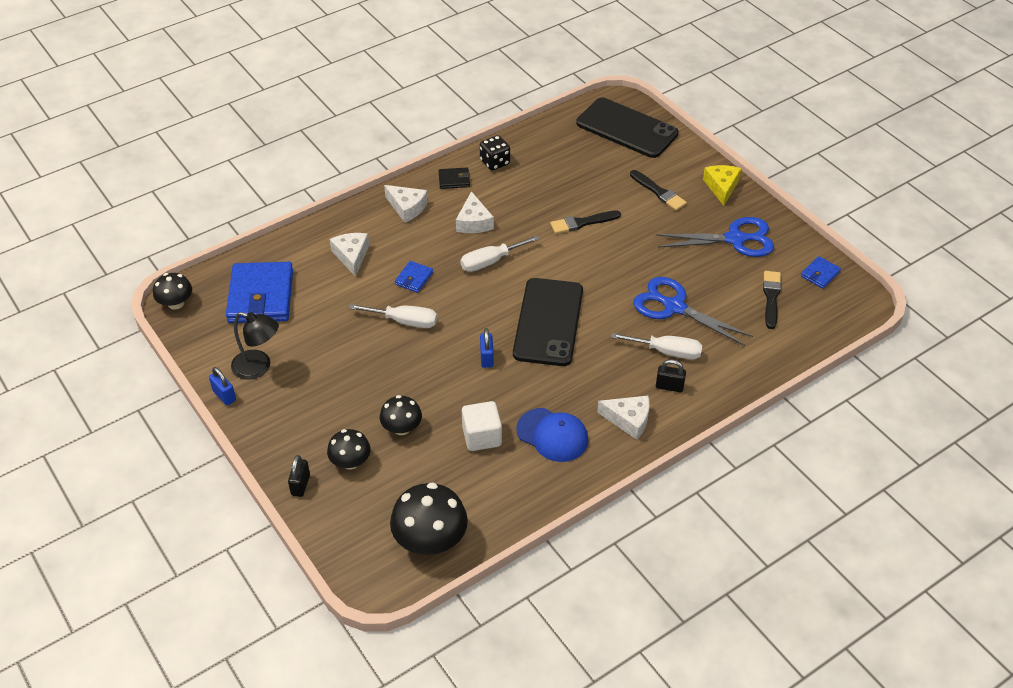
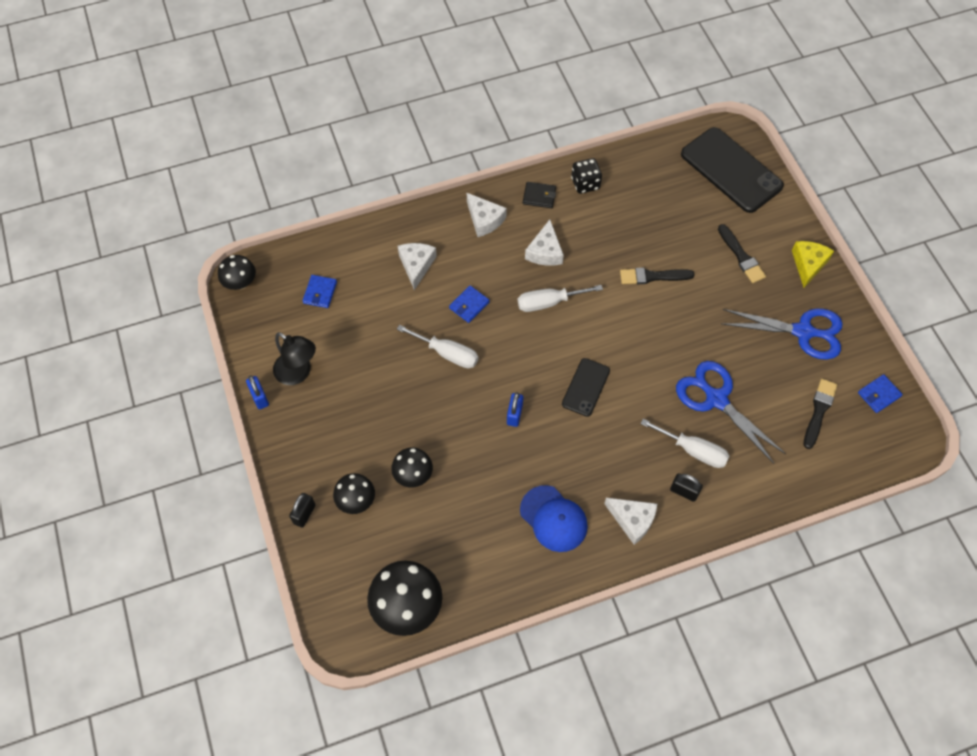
camera: 15 degrees right, 15 degrees up
blue wallet [226,262,293,323] -> blue wallet [302,275,337,308], size x0.45
white cube [462,401,502,451] -> none
black phone [513,278,583,366] -> black phone [562,358,610,417], size x0.54

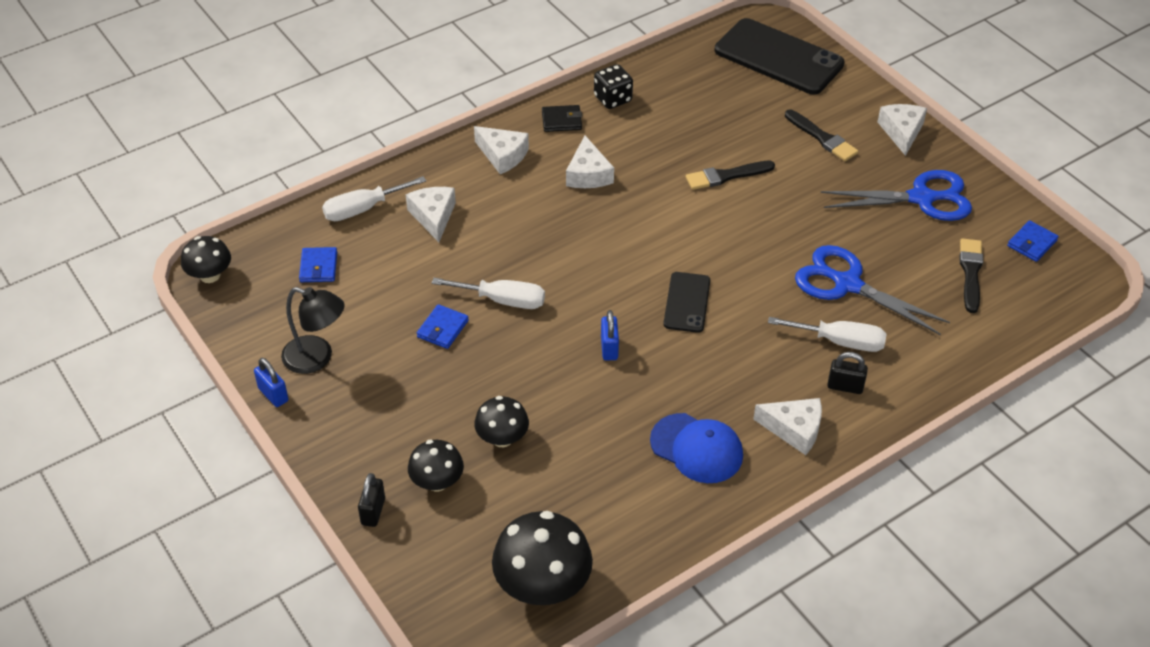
camera: 15 degrees left, 15 degrees down
blue wallet [449,285,490,323] -> blue wallet moved to [417,304,469,349]
white screwdriver [518,285,603,312] -> white screwdriver moved to [322,176,426,221]
yellow cheese [792,241,834,288] -> white cheese [877,104,927,156]

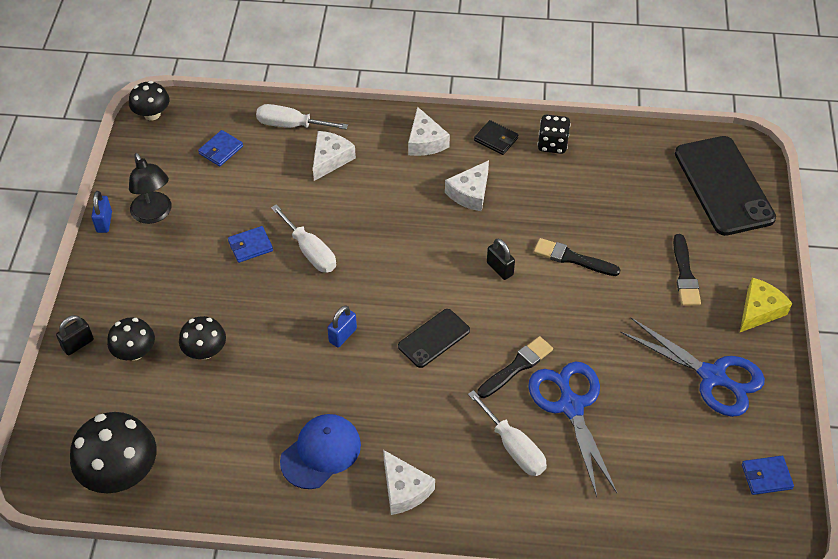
camera: 40 degrees right, 5 degrees up
blue cap [650,413,743,483] -> blue cap turned 120 degrees counterclockwise [280,414,361,489]
black padlock [827,352,868,394] -> black padlock moved to [487,238,515,280]
white cheese [877,104,927,156] -> yellow cheese [740,278,792,332]
black brush [960,238,983,313] -> black brush moved to [477,336,553,398]

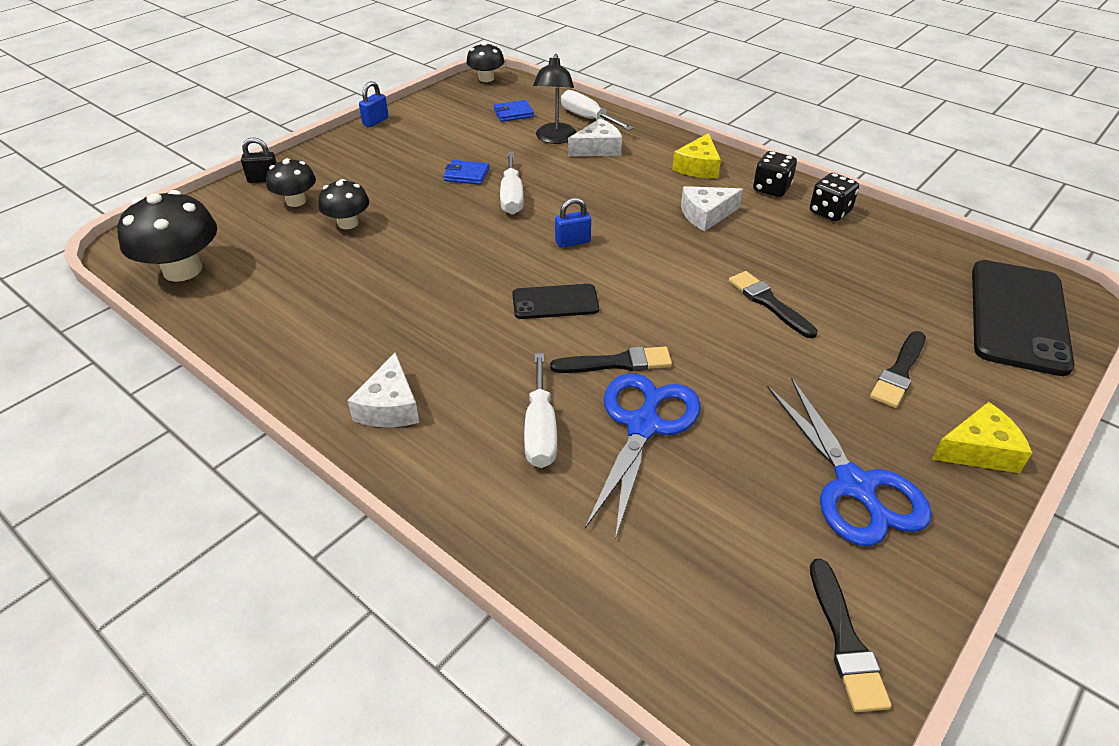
camera: 35 degrees right, 10 degrees down
black lamp [129,153,172,224] -> black lamp moved to [533,54,577,144]
blue cap [280,414,361,489] -> none
blue padlock [327,305,357,347] -> blue padlock moved to [555,198,591,248]
white cheese [408,107,450,156] -> yellow cheese [672,133,721,178]
black wallet [474,120,518,155] -> black dice [753,151,797,197]
black padlock [487,238,515,280] -> none
blue wallet [742,456,794,495] -> black brush [810,559,892,712]

